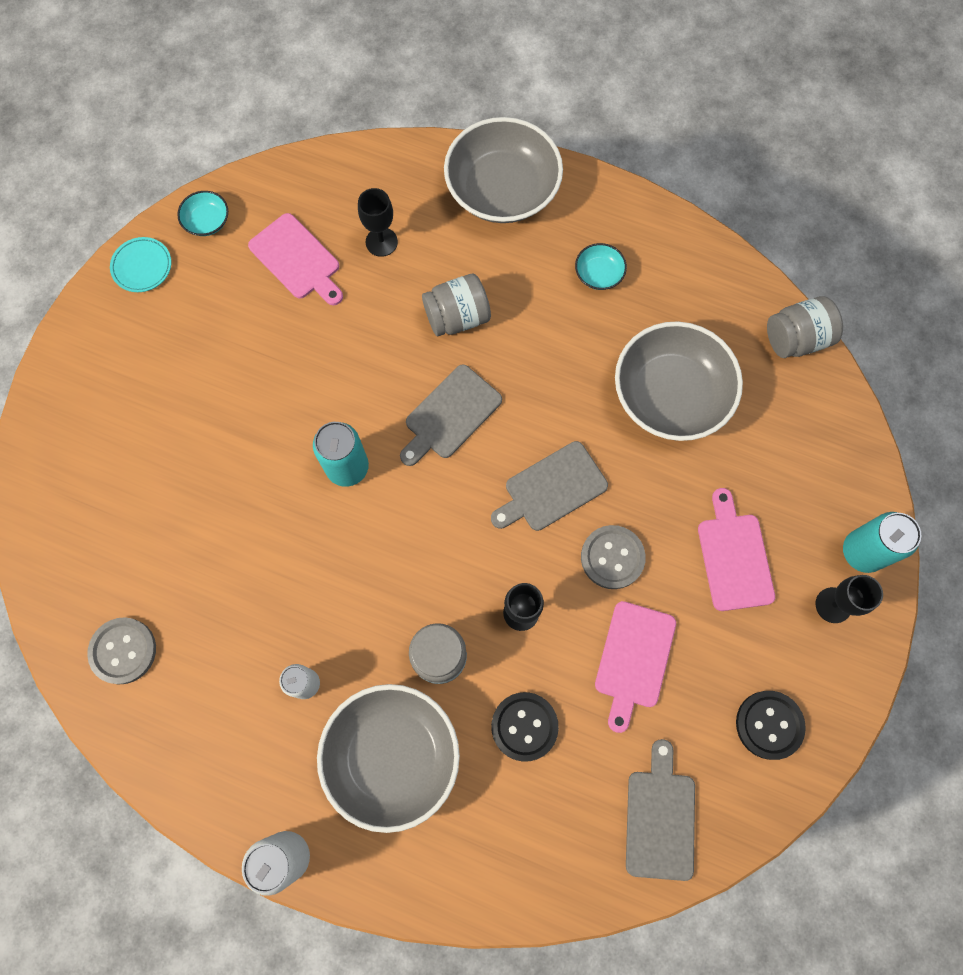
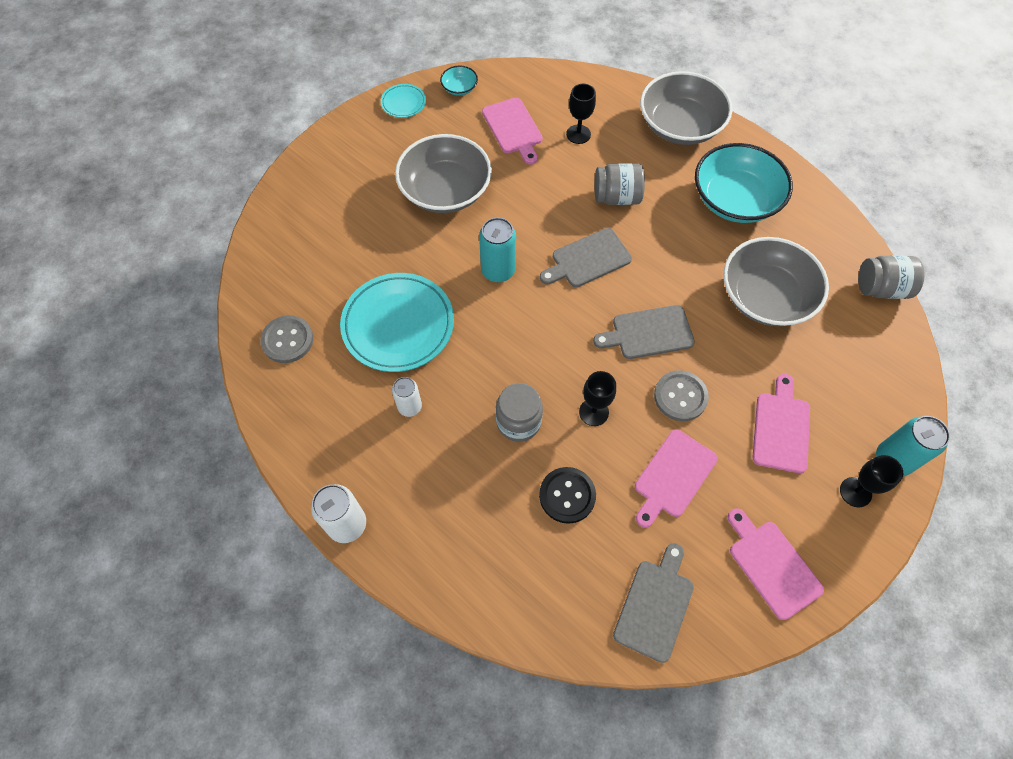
camera: 20 degrees right, 10 degrees down
grey bowl [317,684,460,833] -> grey bowl moved to [395,134,492,213]
turquoise bowl [575,243,627,290] -> turquoise bowl [695,143,793,223], size x2.32
black button [736,691,806,760] -> pink cutting board [728,508,824,620]
none -> turquoise plate [340,273,454,372]

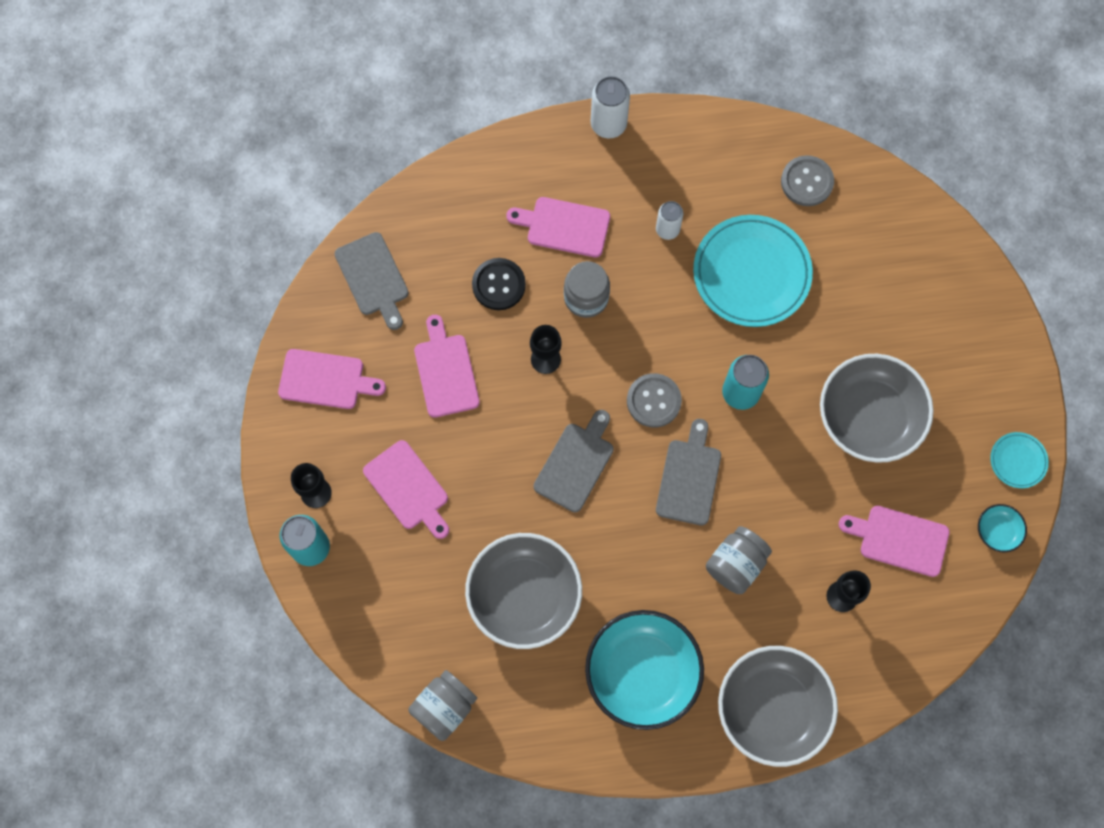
camera: 130 degrees right, 10 degrees up
grey button [654,370,709,421] -> grey button moved to [627,373,682,427]
none -> pink cutting board [506,197,610,258]

